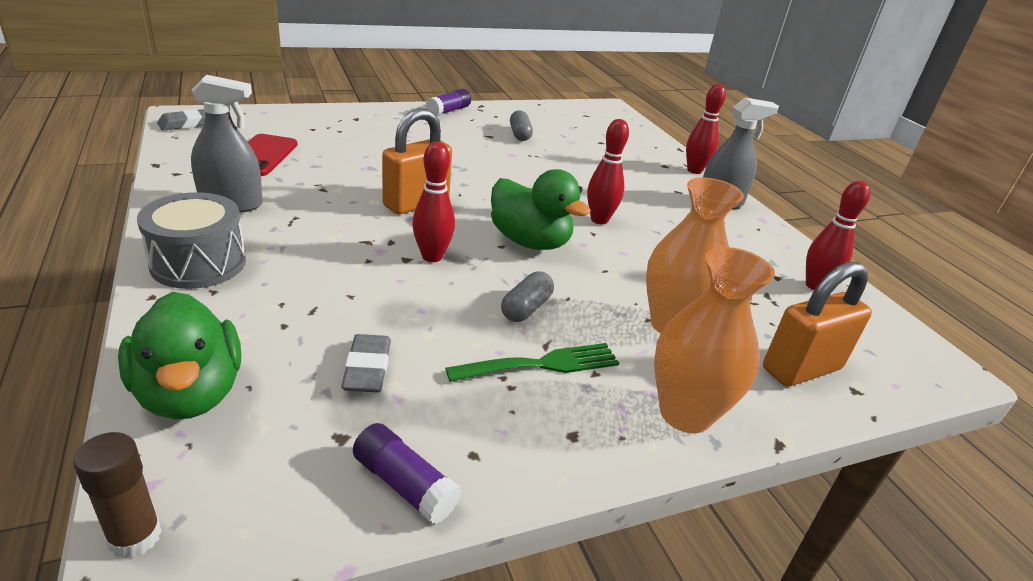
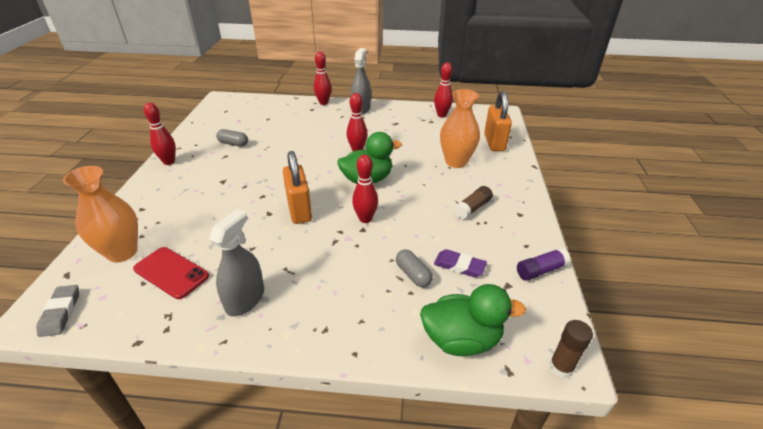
camera: 60 degrees left, 5 degrees up
grey drum [137,192,246,289] -> none
grey eraser [341,334,391,392] -> purple eraser [434,249,487,277]
purple glue stick [426,89,471,116] -> red bowling pin [144,103,176,165]
green fork [445,343,619,382] -> brown glue stick [454,186,493,219]
grey capsule [501,271,554,322] -> grey capsule moved to [396,249,433,287]
orange vase [654,247,775,433] -> orange vase moved to [63,166,138,262]

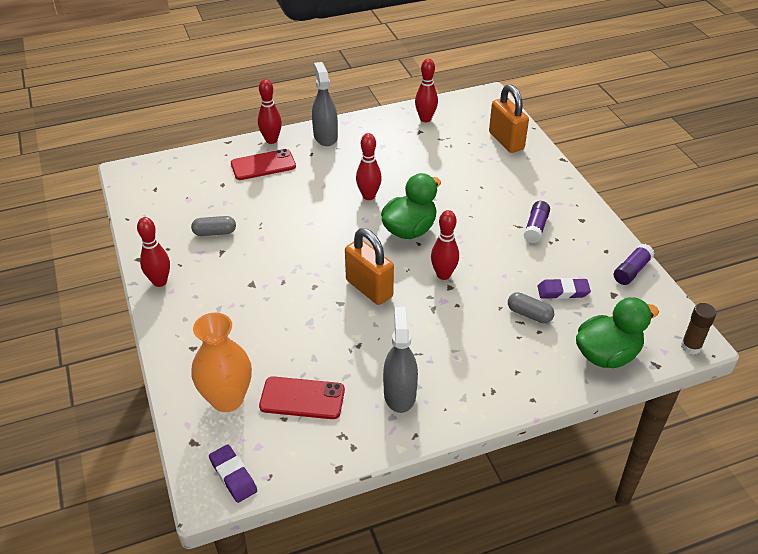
camera: 25 degrees left, 5 degrees up
grey eraser [36,285,79,337] -> purple eraser [209,444,257,503]
orange vase [440,89,480,168] -> none
brown glue stick [454,186,493,219] -> purple glue stick [523,201,550,243]
none -> red phone [231,149,296,180]

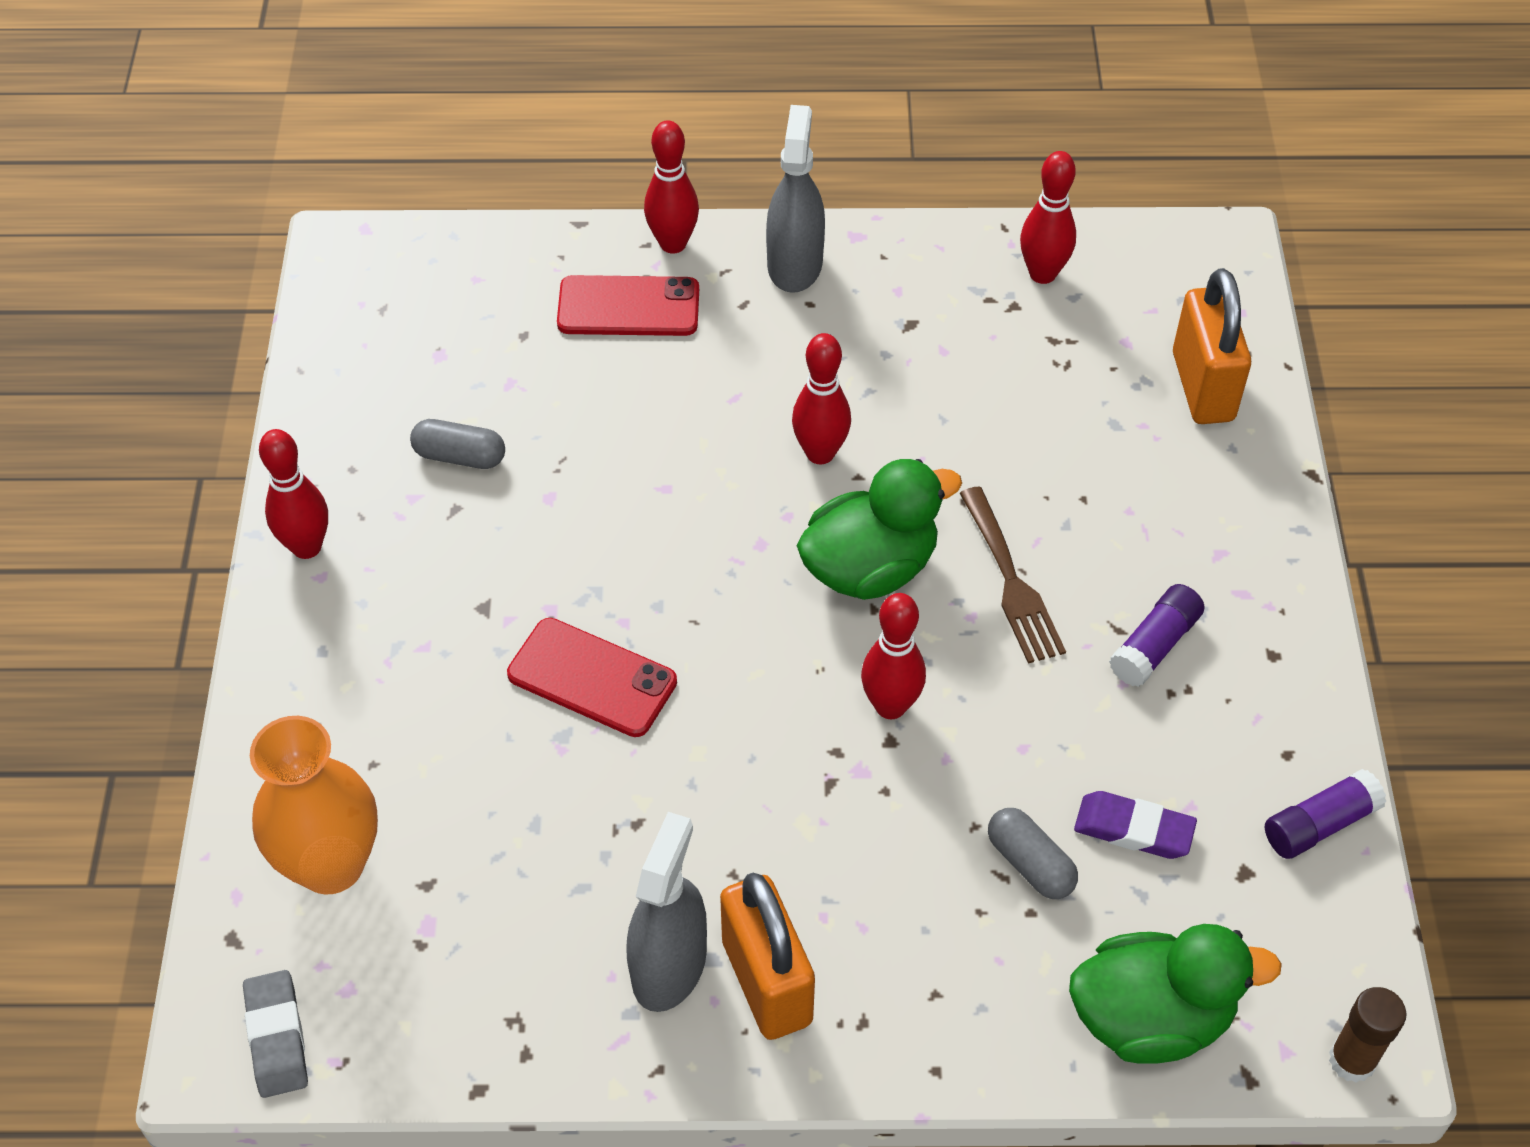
camera: 20 degrees right, 10 degrees up
purple eraser [209,444,257,503] -> grey eraser [243,970,308,1098]
red phone [259,376,345,419] -> red phone moved to [507,618,677,737]
orange padlock [345,228,394,305] -> orange padlock moved to [720,873,815,1040]
none -> brown fork [960,487,1066,664]

